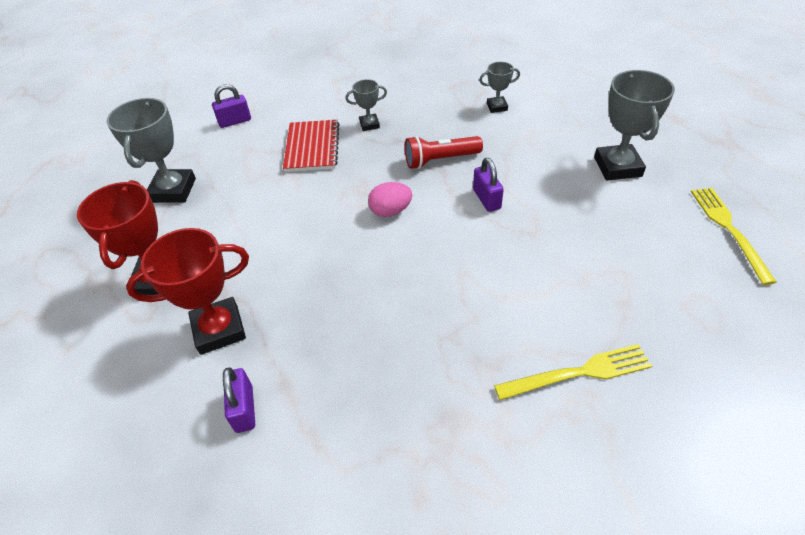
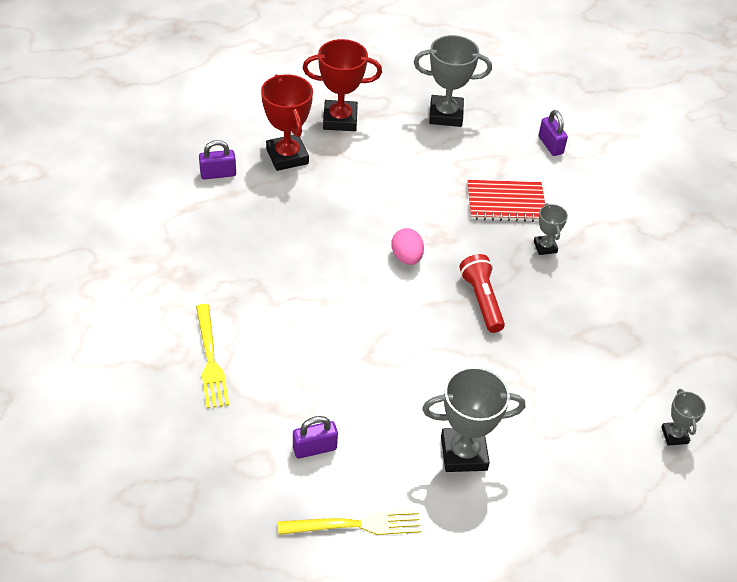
camera: 85 degrees right, 0 degrees up
purple padlock [473,158,504,212] -> purple padlock moved to [293,416,338,458]
grey trophy [479,62,520,113] -> grey trophy moved to [661,389,706,446]

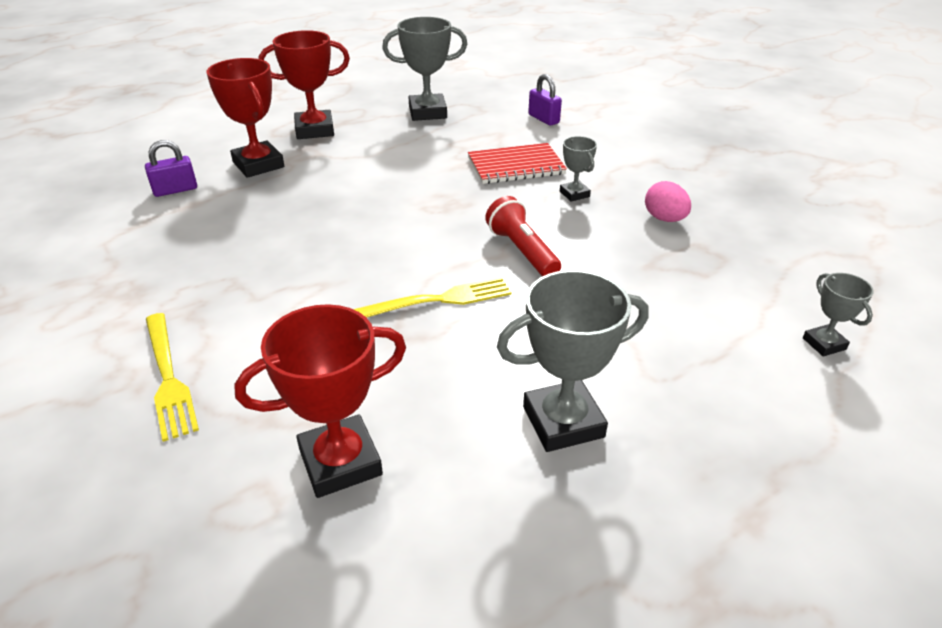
camera: 10 degrees left, 10 degrees down
yellow fork [278,510,421,535] -> yellow fork moved to [353,277,512,318]
purple padlock [293,416,338,458] -> red trophy [234,304,406,498]
pink egg [391,228,424,265] -> pink egg moved to [645,181,691,222]

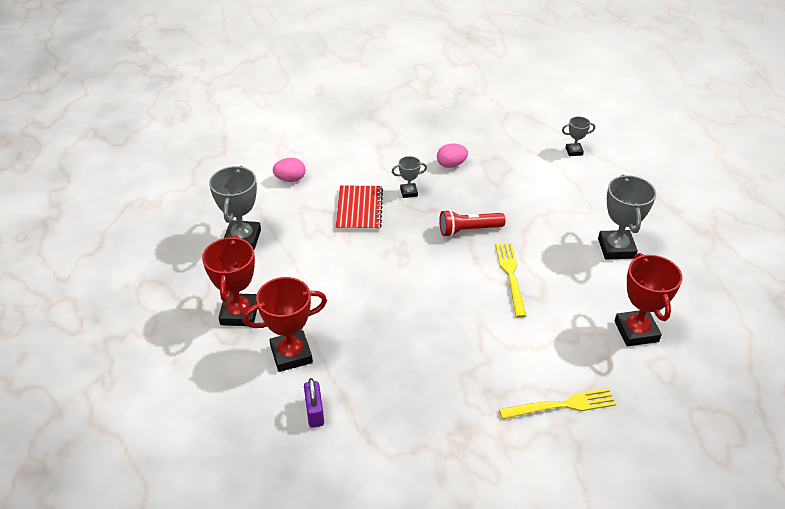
camera: 75 degrees left, 5 degrees up
purple padlock [528,74,562,126] -> pink egg [273,158,305,182]

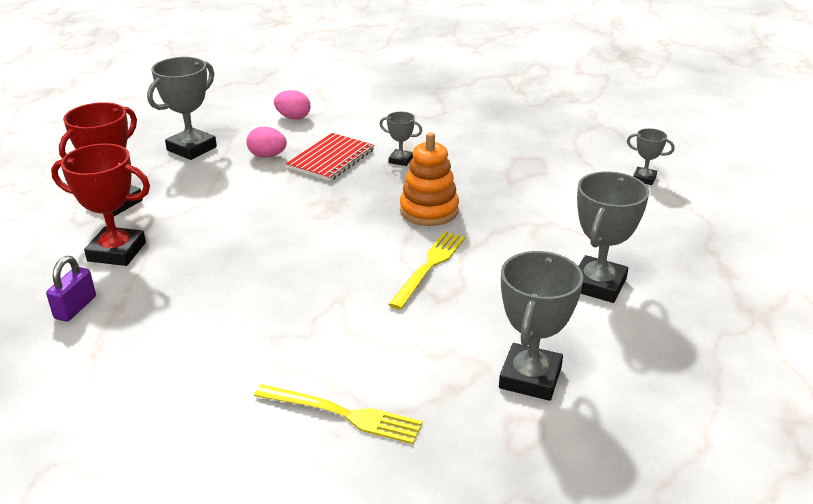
camera: 30 degrees right, 10 degrees down
pink egg [437,143,468,168] -> pink egg moved to [246,127,287,158]
red flashlight [439,210,506,237] -> orange stacking toy [400,132,459,226]
red trophy [615,253,683,346] -> grey trophy [499,251,583,401]

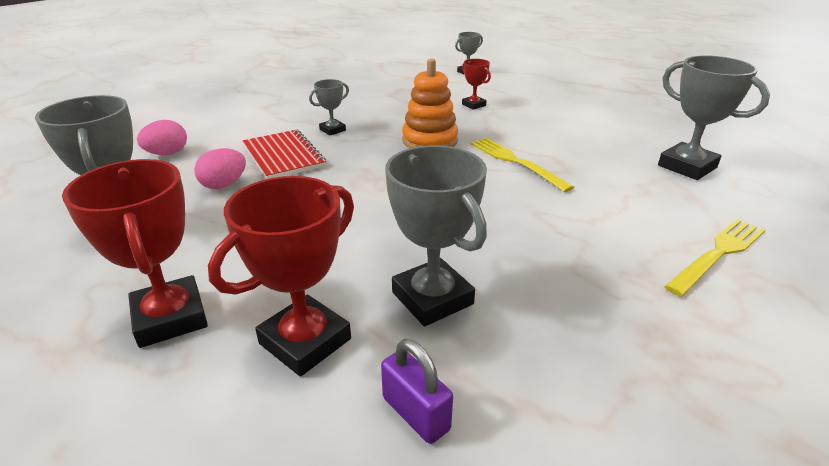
camera: 60 degrees left, 0 degrees up
grey trophy [577,171,649,303] -> grey trophy moved to [385,145,487,326]
none -> red trophy [462,59,491,110]

